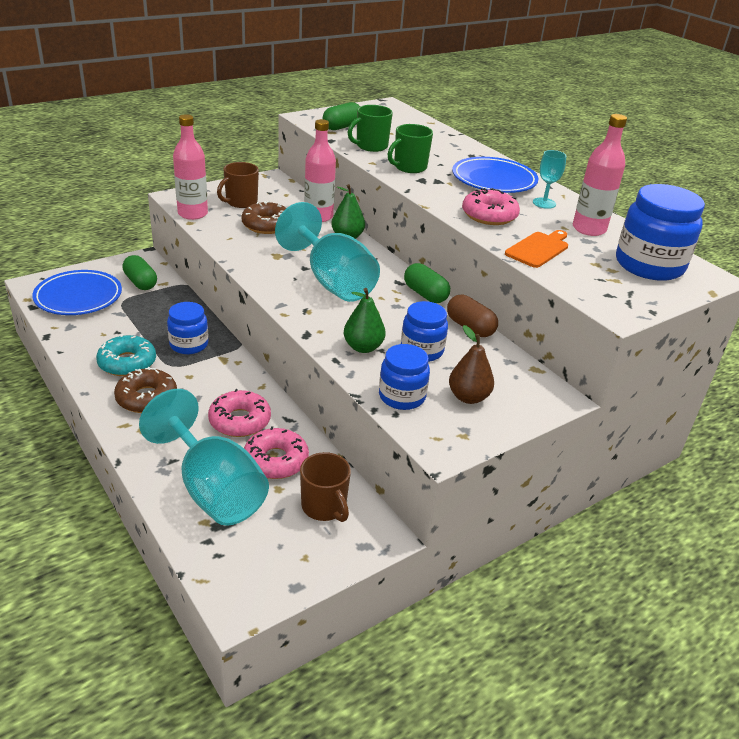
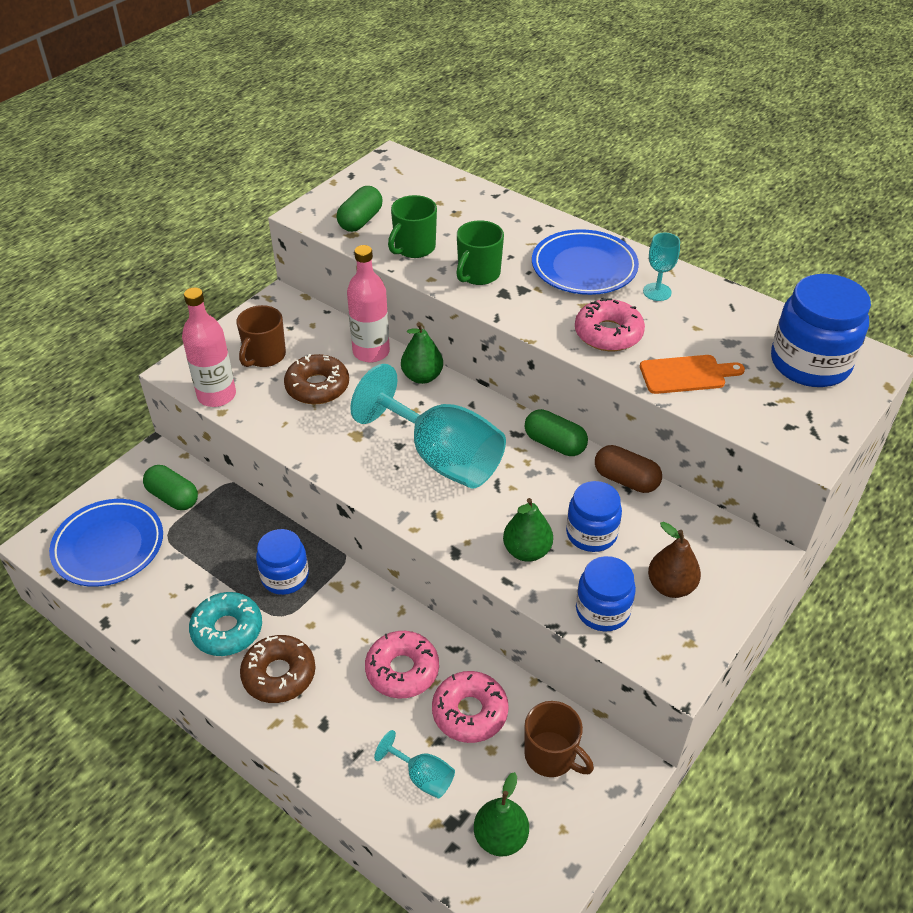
camera: 15 degrees left, 10 degrees up
turquoise goblet [139,389,269,526] -> turquoise goblet [374,730,455,798], size x0.44
orange cutting board [505,230,568,268] -> orange cutting board turned 60 degrees clockwise [640,355,745,394]
pink bottle [573,114,627,236] -> none
none -> green pear [474,772,529,857]

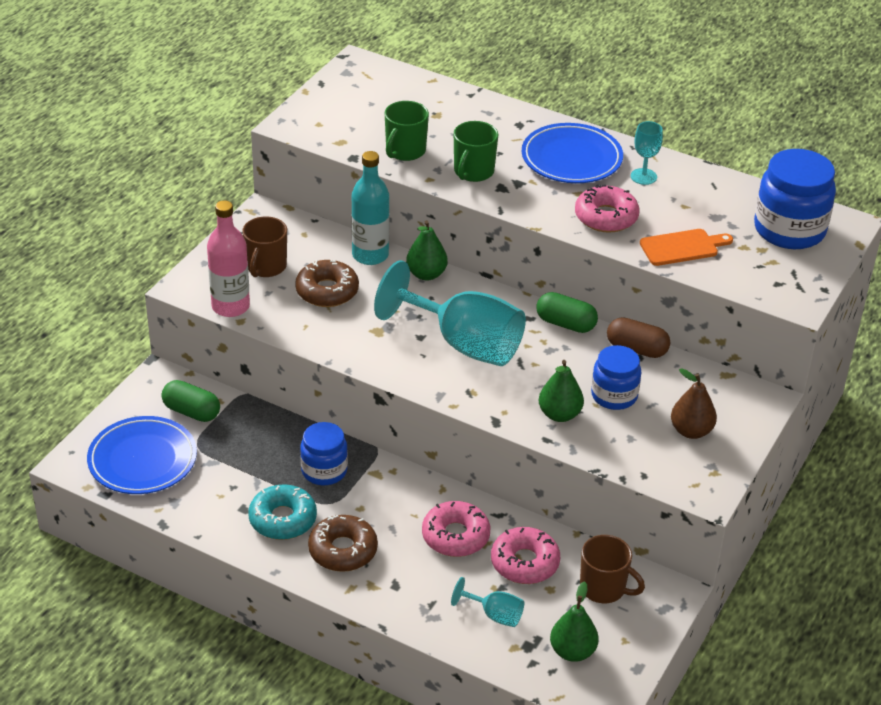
camera: 10 degrees left, 5 degrees down
green capsule [337,186,383,232] -> none
pink bottle [347,245,390,362] -> turquoise bottle [351,151,390,265]
blue jar [576,556,636,631] -> none

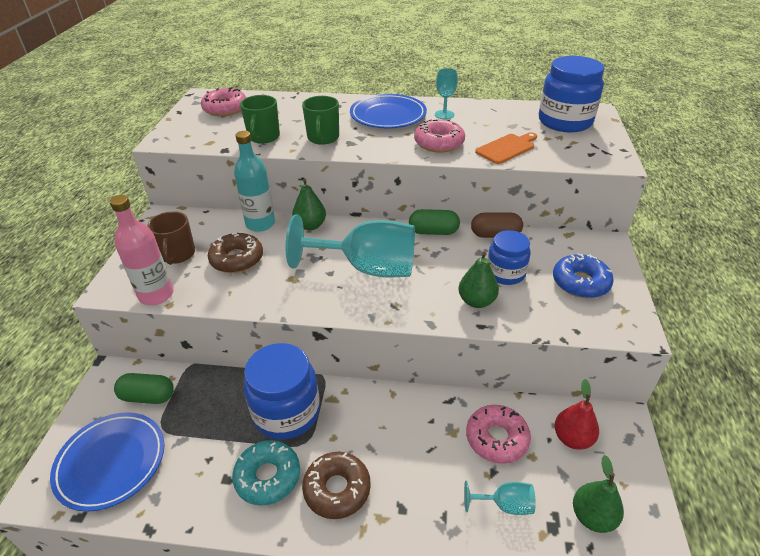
camera: 20 degrees left, 0 degrees up
blue jar [300,422,348,485] -> blue jar [244,343,320,439], size x1.61
pink donut [422,501,490,557] -> pink donut moved to [201,87,246,116]
brown mug [580,535,645,603] -> red pear [555,379,599,449]
brown pear [671,369,717,439] -> blue donut [553,253,614,298]

